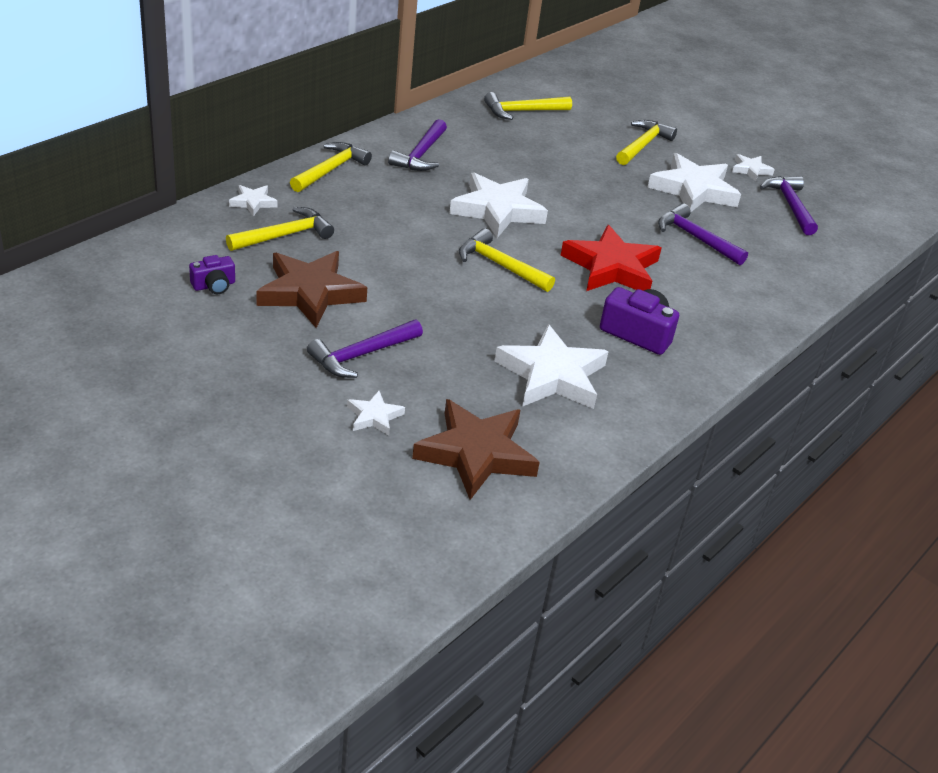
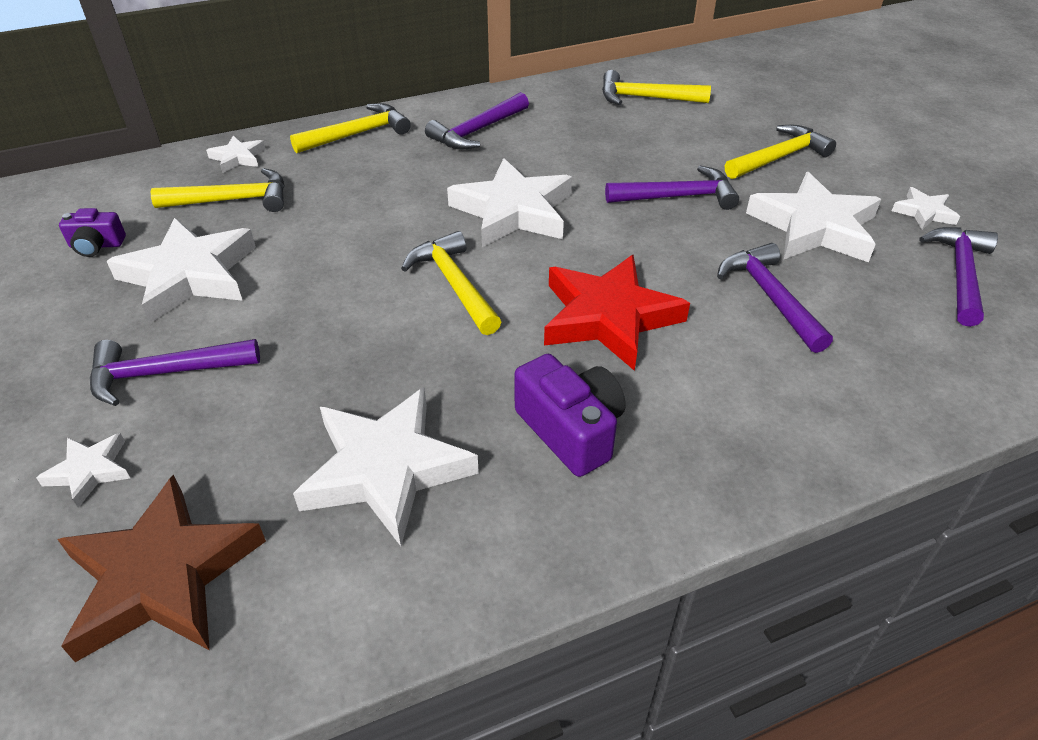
camera: 30 degrees right, 5 degrees up
brown star [256,251,367,328] -> white star [107,218,256,323]
none -> purple hammer [605,166,739,210]

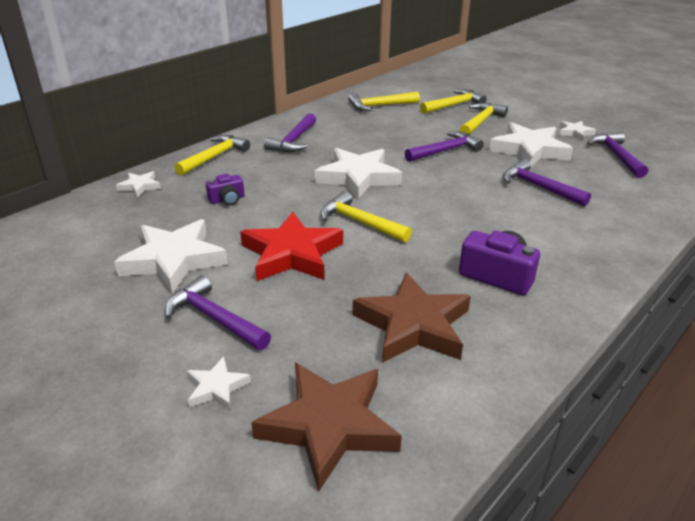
camera: 25 degrees left, 10 degrees down
purple camera [59,208,126,257] -> purple camera moved to [206,174,245,206]
purple hammer [90,339,260,406] -> purple hammer turned 75 degrees clockwise [165,275,271,350]
yellow hammer [151,168,285,212] -> yellow hammer moved to [420,89,486,114]
white star [293,387,479,546] -> brown star [352,272,471,363]
red star [544,255,690,371] -> red star moved to [240,212,343,281]

